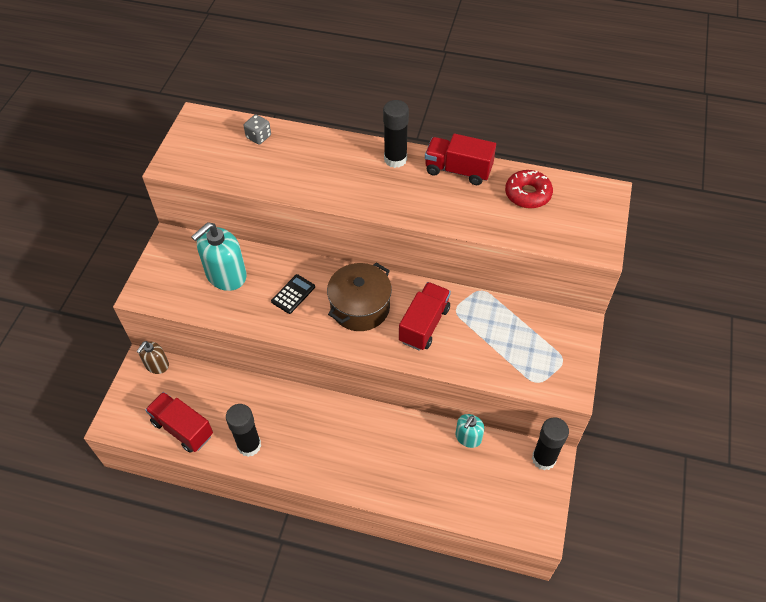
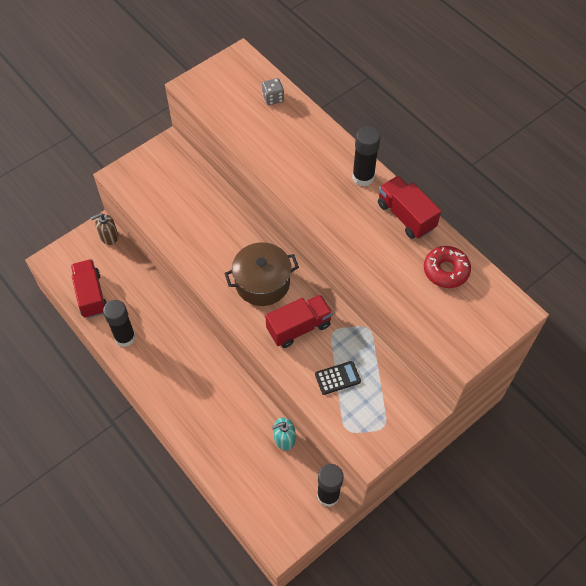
camera: 35 degrees right, 5 degrees up
turquoise soap dispenser [191,222,247,291] -> none
black calculator [271,274,315,314] -> black calculator moved to [315,361,361,395]

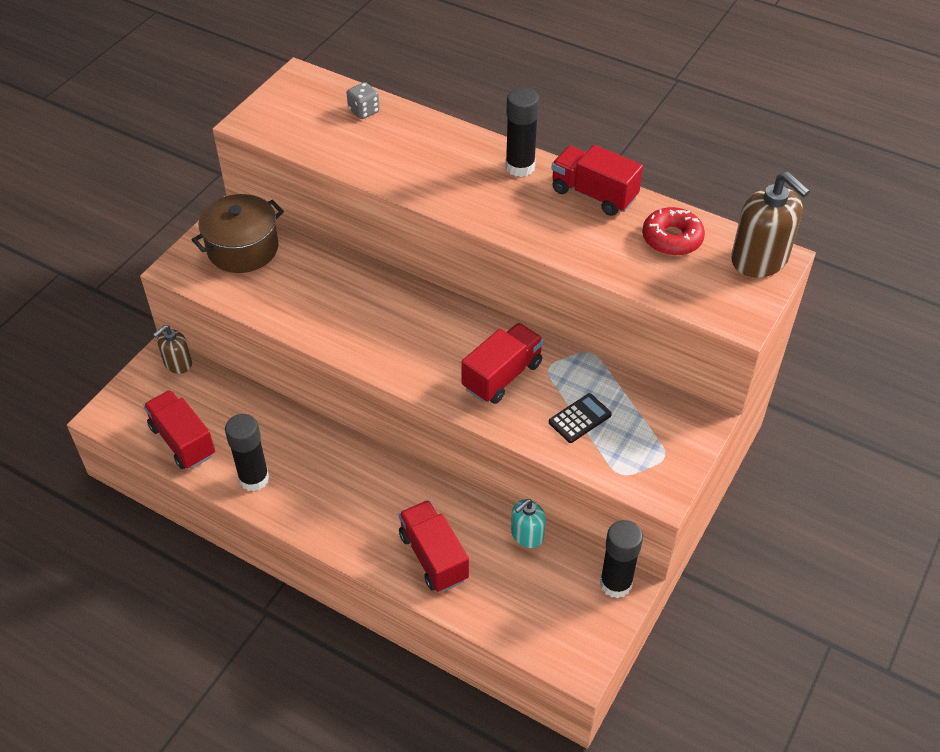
camera: 20 degrees left, 10 degrees down
brown pot [225,243,299,306] -> brown pot moved to [192,194,284,273]
none -> red truck [399,500,469,592]
none -> brown soap dispenser [731,172,810,277]

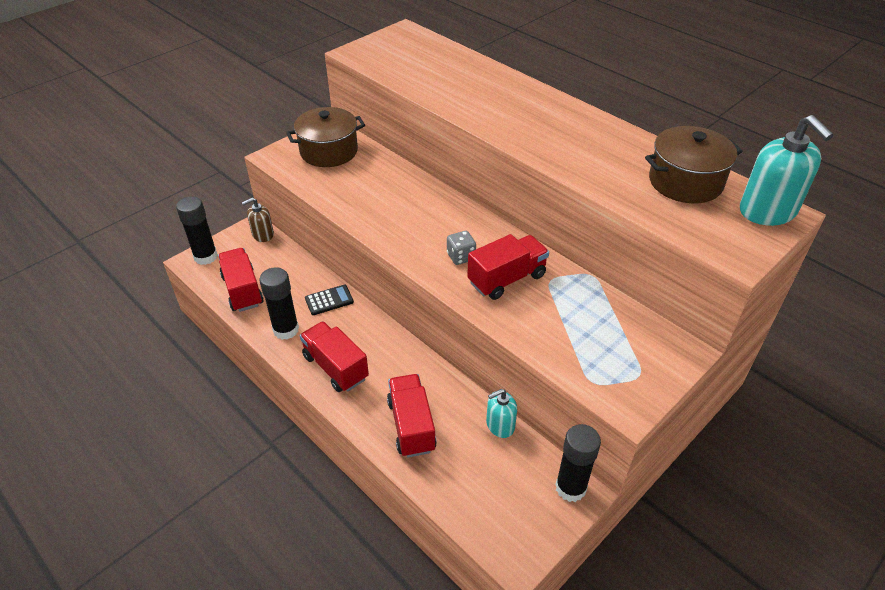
camera: 15 degrees right, 5 degrees down
grey dice [347,82,380,119] -> grey dice moved to [447,231,476,265]
black glue stick [505,87,539,177] -> black glue stick moved to [176,196,218,265]
black calculator [549,393,612,443] -> black calculator moved to [305,285,354,315]
red truck [551,145,643,216] -> red truck moved to [300,321,369,392]
red donut [642,207,705,256] -> brown pot [645,126,743,203]
brown soap dispenser [731,172,810,277] -> turquoise soap dispenser [740,115,834,226]

